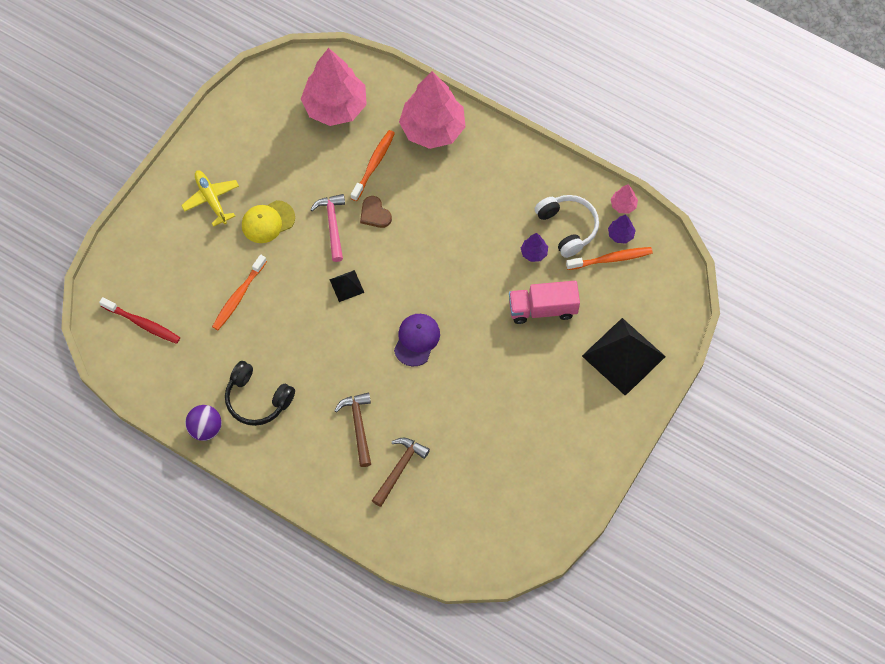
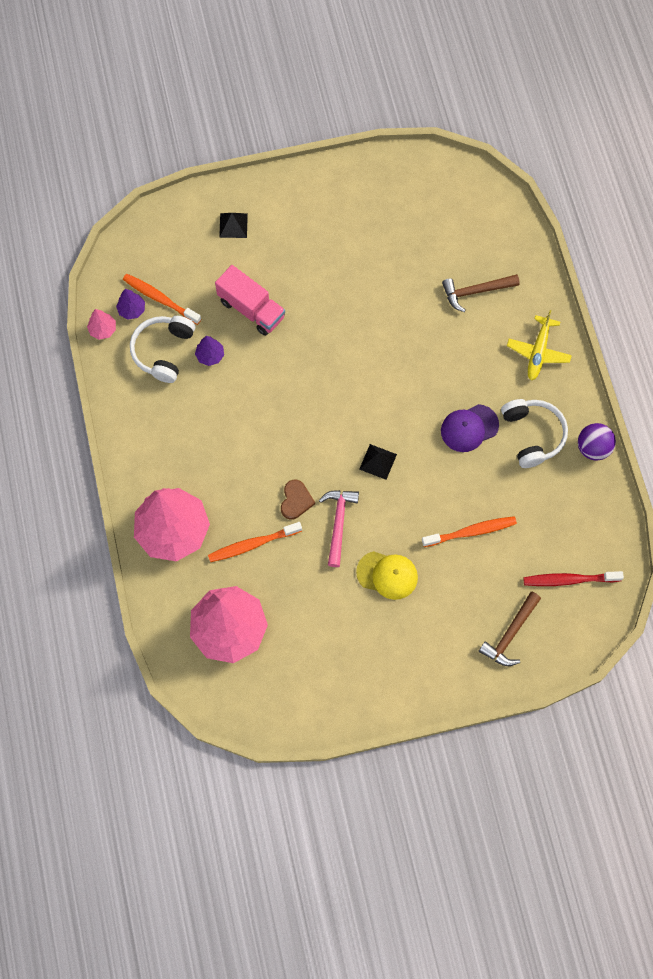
camera: 135 degrees left, 5 degrees up
red toothbrush [99,297,180,344] -> red toothbrush turned 75 degrees counterclockwise [524,571,624,586]
yellow plane [181,170,239,227] -> yellow plane moved to [507,310,572,380]
black headphones [225,361,295,426] -> white headphones [501,399,568,468]
pink hammer [310,194,345,262] -> pink hammer turned 150 degrees clockwise [319,490,359,567]
brown hammer [334,393,371,467] -> brown hammer moved to [479,592,541,666]
purple cap [394,314,440,366] -> purple cap moved to [441,404,499,452]
black pyramid [582,318,666,396] -> black pyramid [219,213,248,238], size x0.46

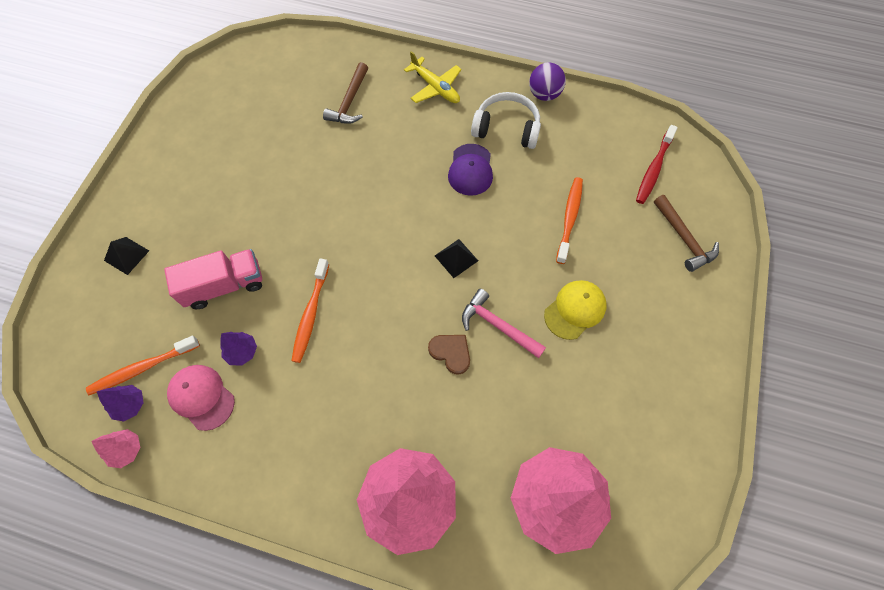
camera: 60 degrees left, 5 degrees down
white headphones [130,316,195,383] -> pink cap [167,365,235,431]
orange toothbrush [208,522,302,562] -> orange toothbrush moved to [291,258,329,363]

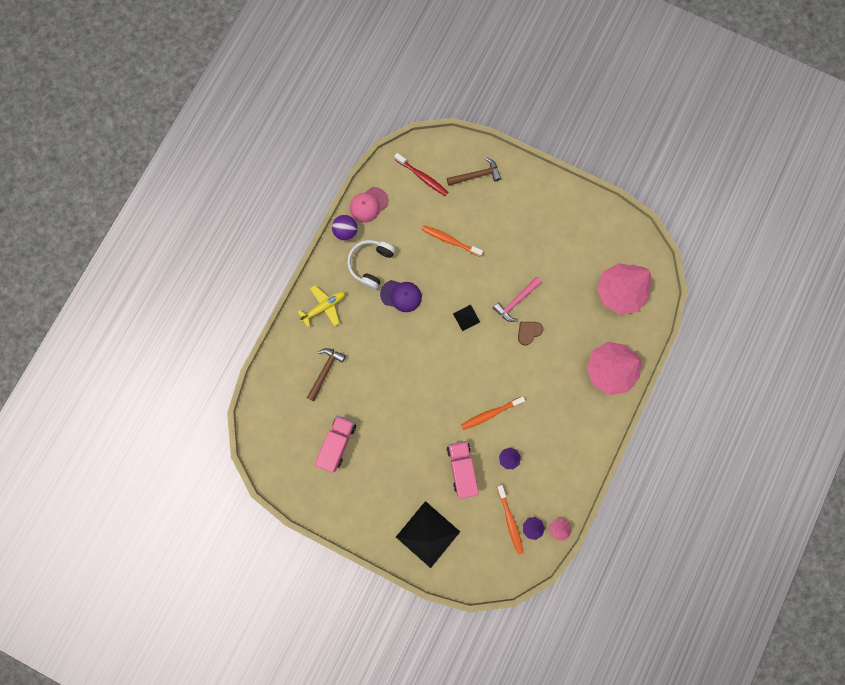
camera: 80 degrees left, 15 degrees up
black pyramid [104,237,149,275] -> black pyramid [396,501,460,568], size x2.16
pink cap [167,365,235,431] -> pink cap moved to [350,187,388,223]
orange toothbrush [291,258,329,363] -> orange toothbrush turned 135 degrees clockwise [461,397,525,430]
brown hammer [323,62,368,124] -> brown hammer turned 90 degrees counterclockwise [307,348,346,401]
yellow cap [544,280,607,340] -> none
none -> pink truck [315,416,356,473]

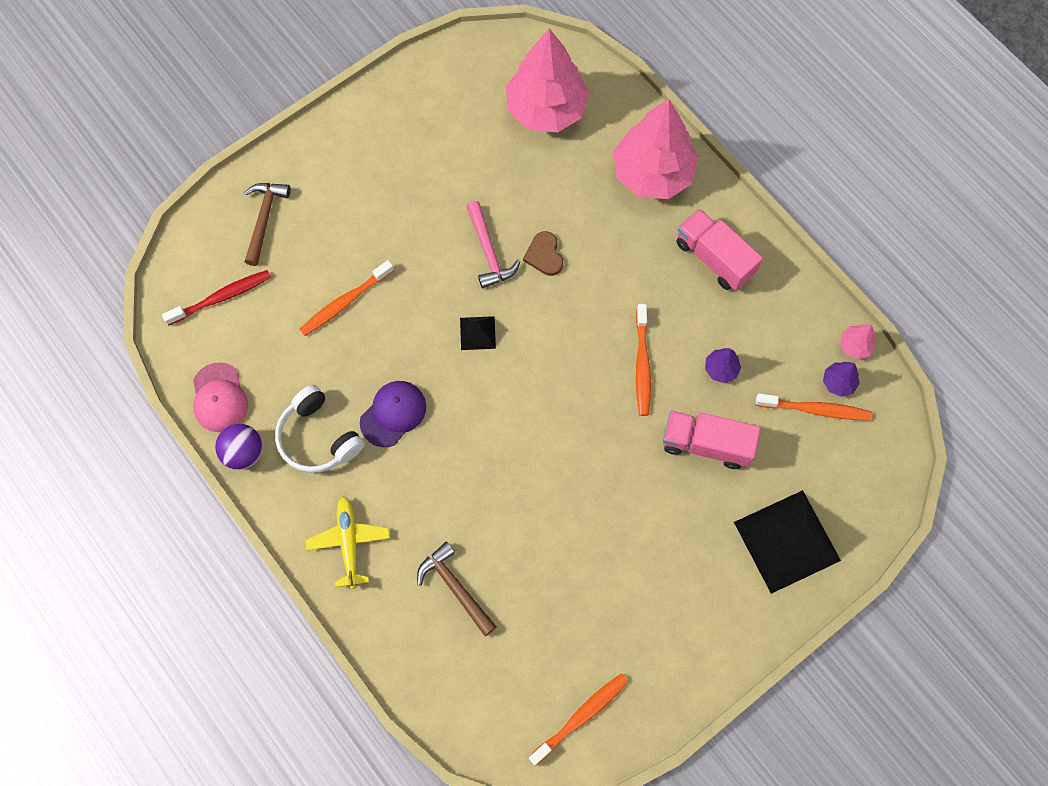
camera: 65 degrees left, 10 degrees down
pink truck [315,416,356,473] -> pink truck moved to [676,209,763,291]
none -> orange toothbrush [529,673,629,766]

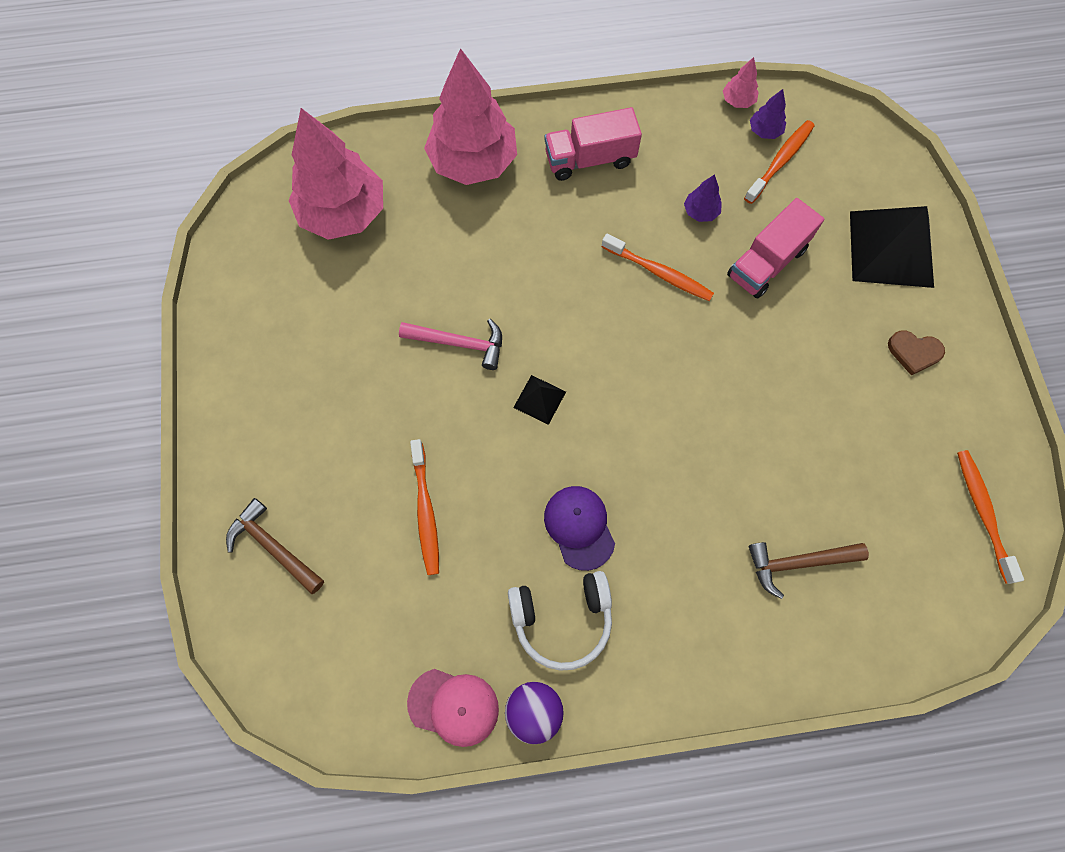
camera: 60 degrees left, 0 degrees up
red toothbrush [162,270,271,325] -> none
yellow plane [306,496,390,589] -> none
brown heart [523,231,563,276] -> brown heart moved to [888,330,945,376]

